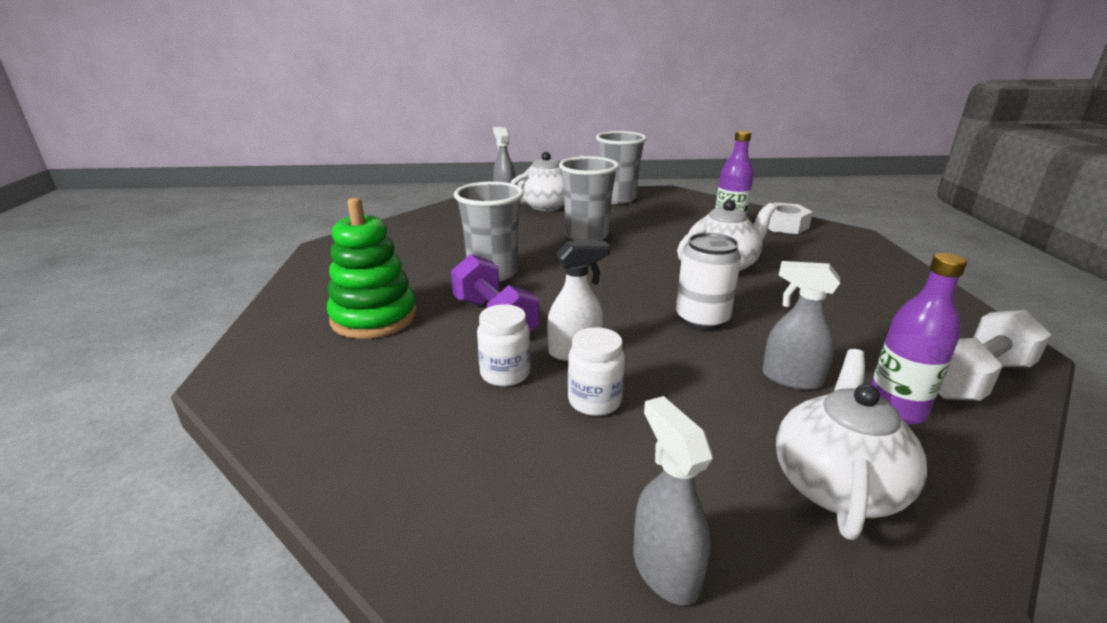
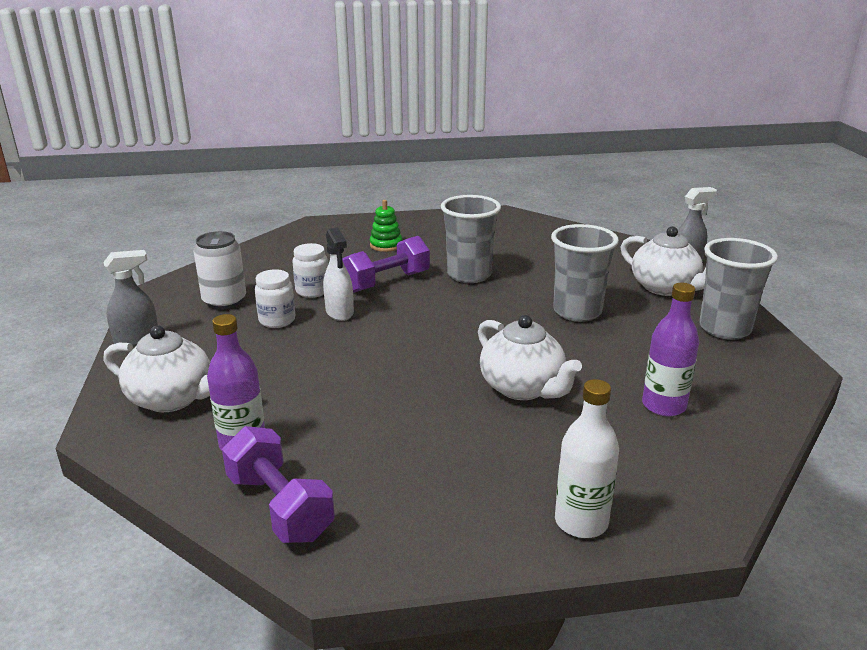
camera: 85 degrees right, 0 degrees up
green stacking toy [327,198,417,339] -> green stacking toy [370,200,402,252], size x0.55
white can [676,233,741,330] -> white can moved to [194,231,246,309]
grey spray bottle [762,261,840,390] -> none
white nut [768,202,813,234] -> none
white dumbbell [938,310,1051,401] -> purple dumbbell [222,426,335,543]
none -> white bottle [555,379,619,538]

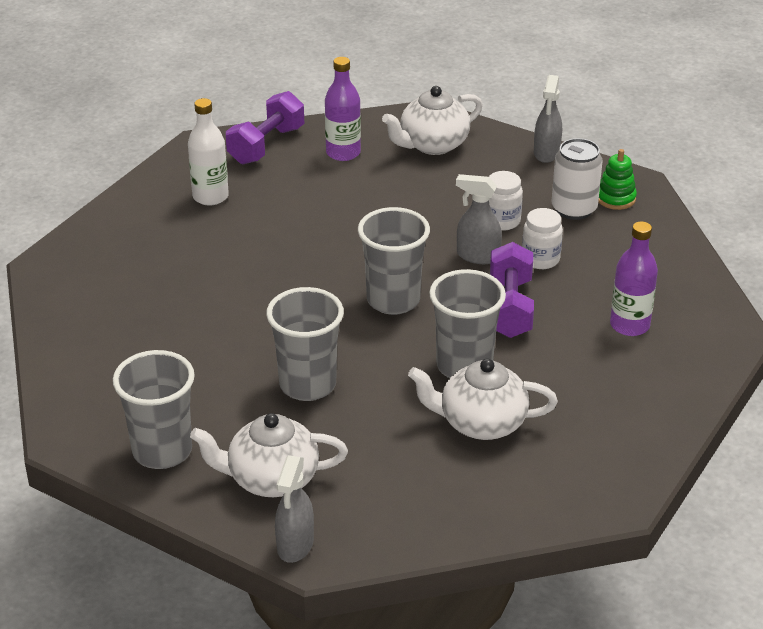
camera: 130 degrees right, 10 degrees up
purple dumbbell [222,426,335,543] -> purple dumbbell turned 60 degrees counterclockwise [226,91,304,164]
white spray bottle [323,227,354,321] -> grey spray bottle [456,174,502,264]
green stacking toy [370,200,402,252] -> green stacking toy moved to [598,149,637,210]
white teapot [478,315,582,400] -> white teapot moved to [408,358,558,440]
white bottle [555,379,619,538] -> white bottle moved to [188,98,229,206]
purple bottle [642,283,699,416] -> purple bottle moved to [610,221,658,336]
none -> grey cup [358,207,430,315]

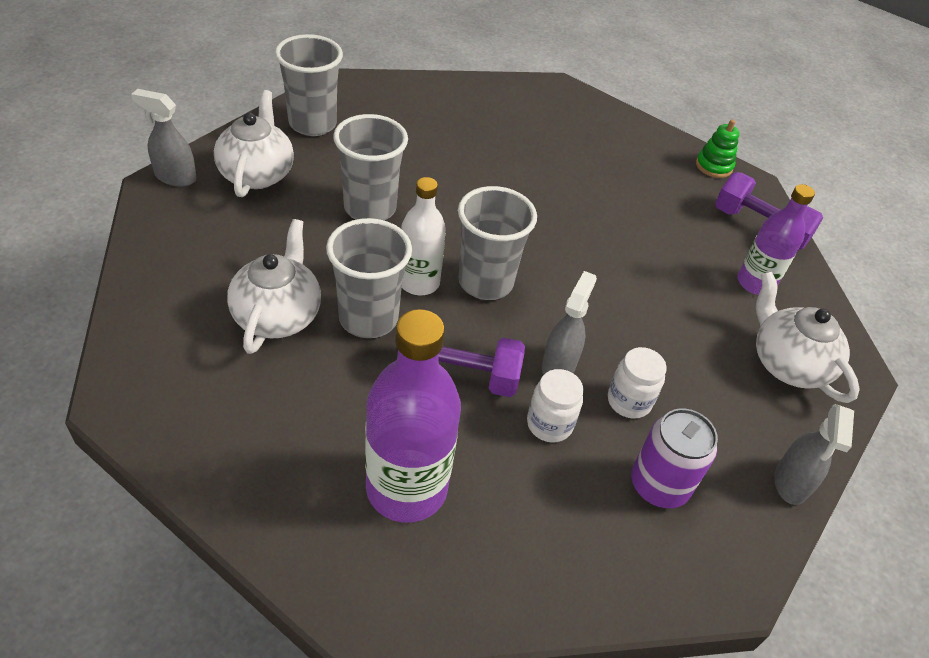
camera: 90 degrees right, 10 degrees up
white bottle [188,98,229,206] -> white bottle moved to [401,177,446,295]
grey spray bottle [534,75,562,163] -> grey spray bottle turned 90 degrees counterclockwise [774,404,854,505]
white can [552,138,603,220] -> purple can [631,408,718,508]
green stacking toy [598,149,637,210] -> green stacking toy moved to [696,119,739,178]
purple bottle [610,221,658,336] -> purple bottle [365,309,461,523], size x1.60

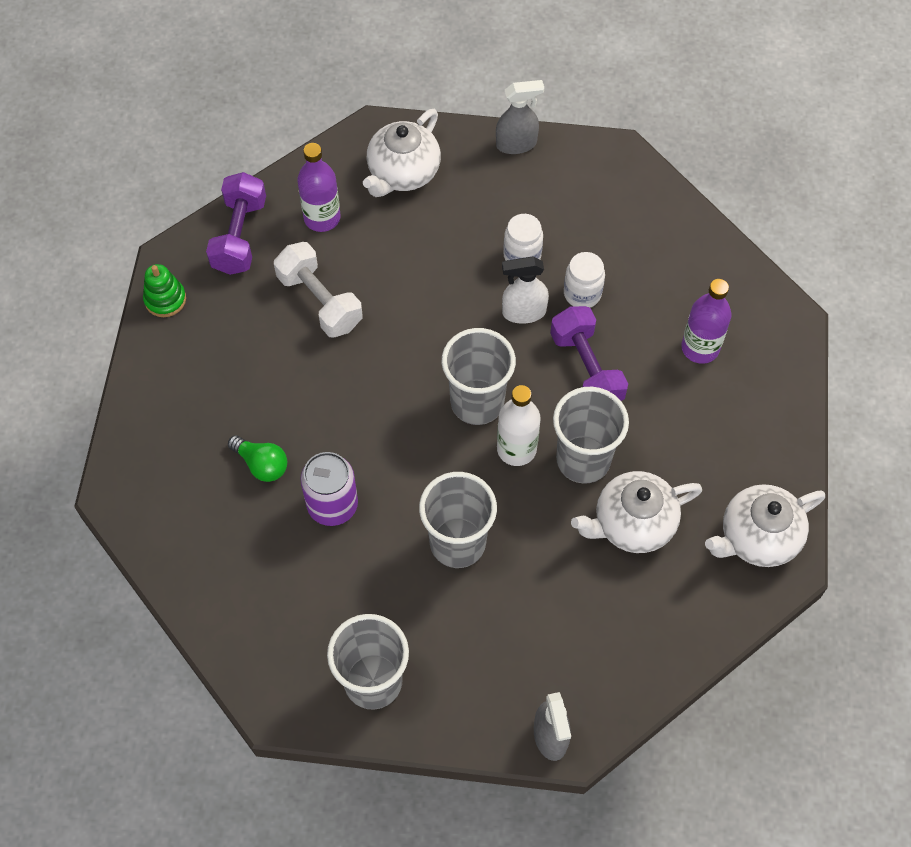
camera: 115 degrees left, 15 degrees up
white teapot [214,90,294,197] -> white teapot moved to [705,484,825,567]
purple bottle [365,309,461,523] -> purple bottle [681,279,731,364], size x0.63
grey spray bottle [542,271,597,375] -> white spray bottle [502,256,549,324]
purple can [631,408,718,508] -> purple can moved to [300,452,358,526]
none -> green light bulb [228,435,287,482]
none -> white dumbbell [274,242,363,338]

